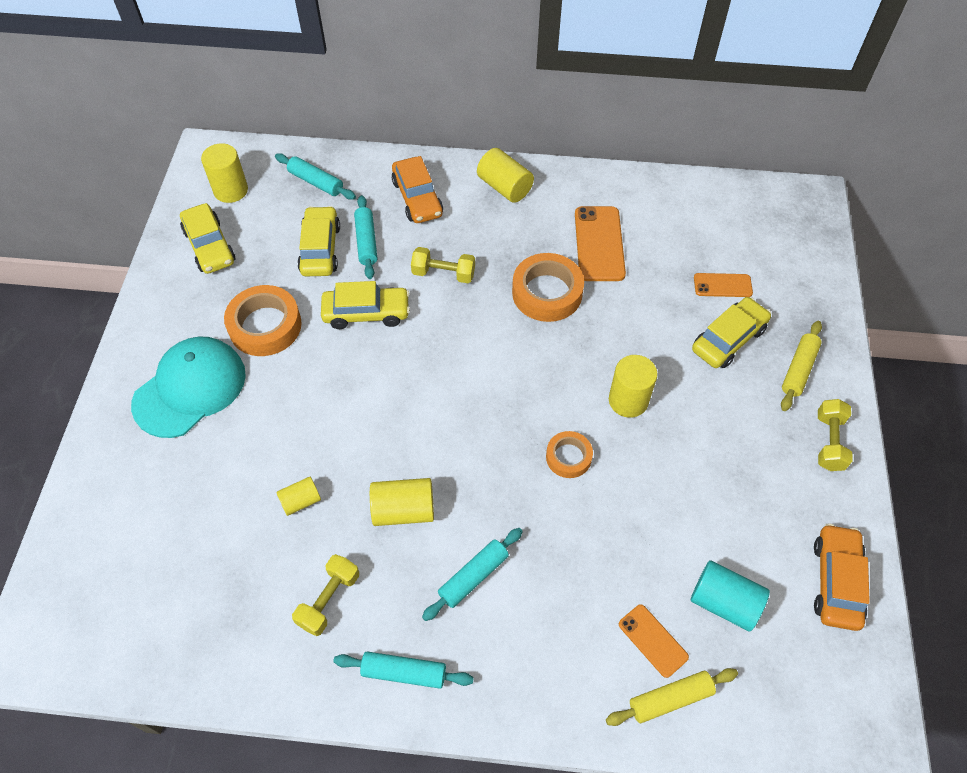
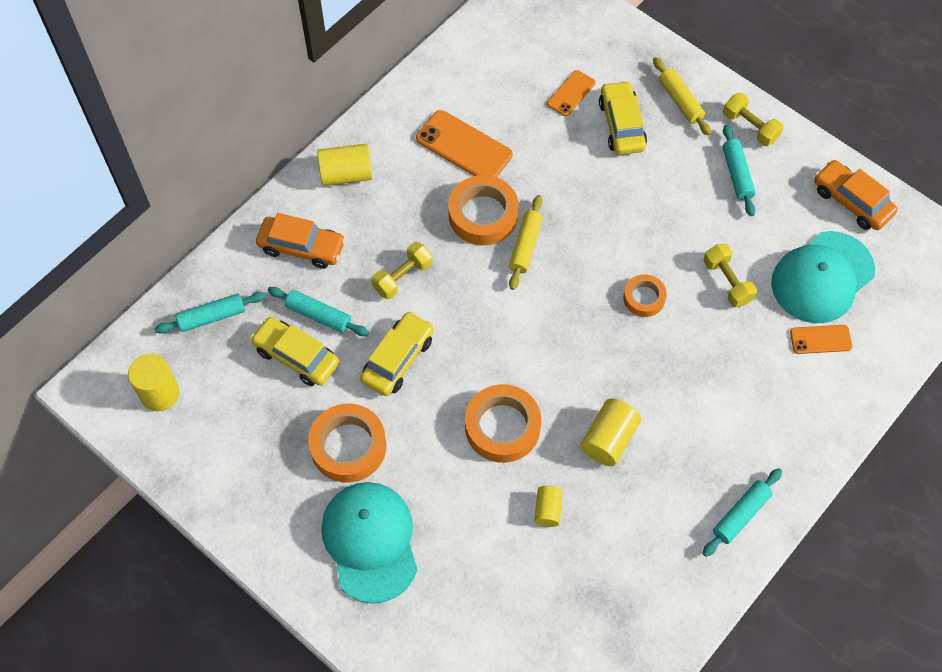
camera: 55 degrees left, 5 degrees up
yellow car [180,203,235,274] -> none
yellow dumbbell [292,554,359,636] -> yellow dumbbell moved to [704,244,757,307]
turquoise rolling pin [422,528,523,621] -> turquoise rolling pin moved to [723,124,755,216]
yellow rolling pin [606,668,738,726] -> yellow rolling pin moved to [509,195,543,290]
yellow cylinder [609,355,658,418] -> none
turquoise cylinder [691,560,770,632] -> turquoise cap [771,231,875,323]
none -> orange tape [465,384,541,463]

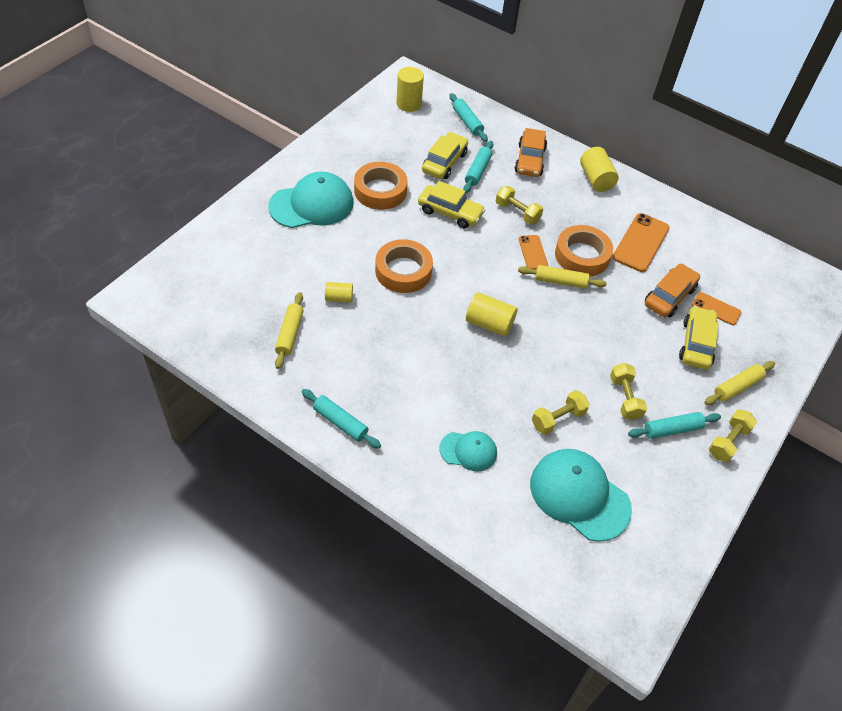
camera: 80 degrees right, 10 degrees down
yellow cylinder [580,398,641,466] -> yellow cylinder moved to [466,292,517,337]
yellow car [599,81,647,155] -> yellow car turned 60 degrees counterclockwise [679,306,719,370]
orange tape [623,274,667,317] -> none
orange phone [790,325,852,354] -> orange phone moved to [519,235,548,270]
orange car [814,160,898,230] -> orange car moved to [645,263,700,317]
none -> yellow rolling pin [275,292,304,369]
none -> turquoise cap [440,431,497,471]
none -> yellow dumbbell [610,363,647,420]

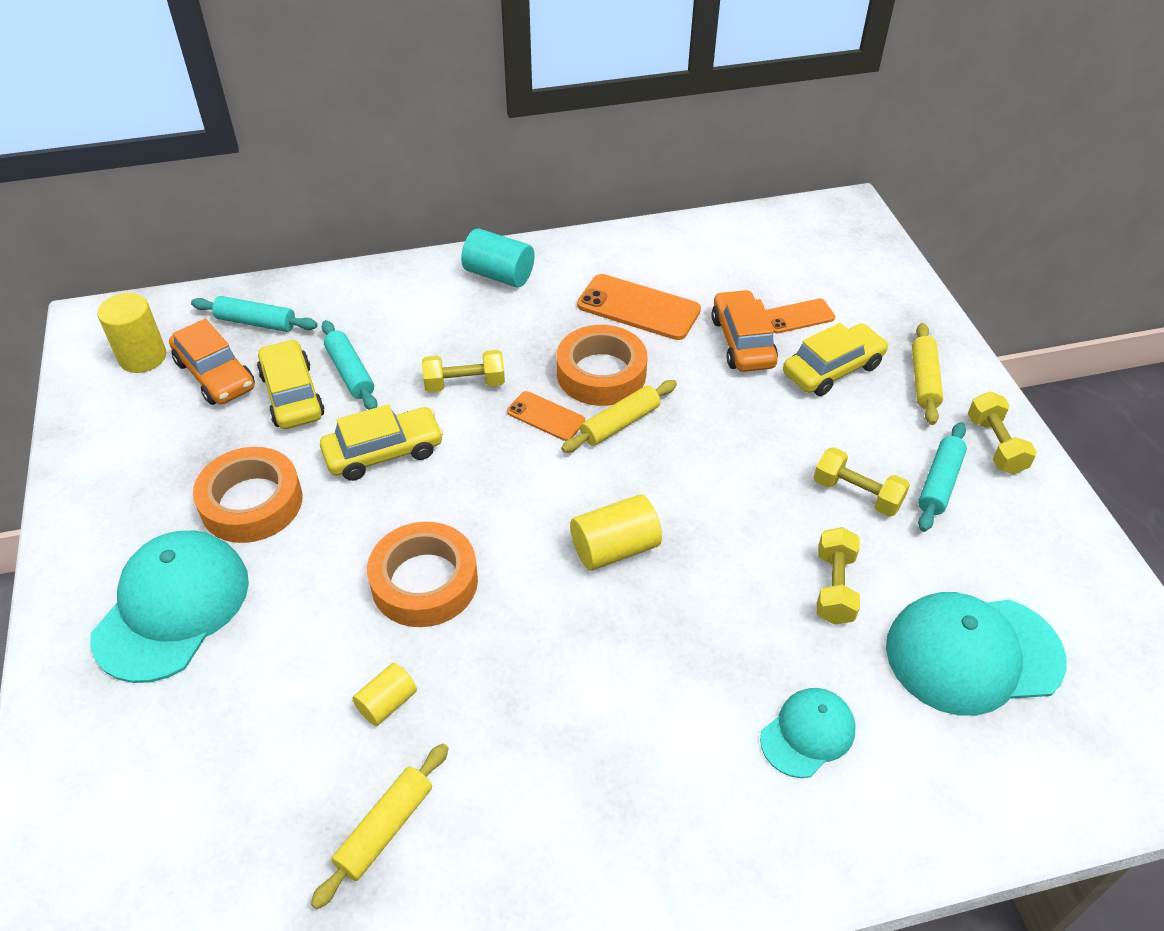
camera: 45 degrees left, 5 degrees down
yellow rolling pin [275,292,304,369] -> yellow rolling pin turned 75 degrees clockwise [311,744,449,909]
turquoise rolling pin [301,389,381,449] -> none
orange car [515,128,547,177] -> orange car moved to [169,318,255,405]
yellow cylinder [580,147,619,192] -> turquoise cylinder [461,228,535,288]
orange phone [612,213,670,272] -> orange phone turned 45 degrees counterclockwise [577,274,701,340]
yellow car [679,306,719,370] -> yellow car turned 90 degrees clockwise [783,323,889,396]

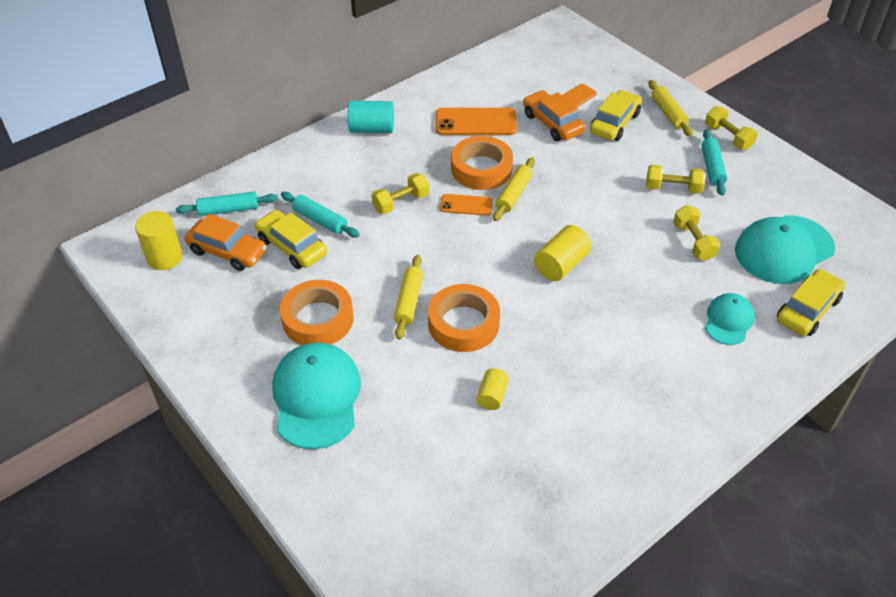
camera: 25 degrees left, 0 degrees up
yellow rolling pin [311,744,449,909] -> yellow rolling pin moved to [394,255,423,339]
yellow car [320,404,444,481] -> yellow car moved to [777,269,845,336]

